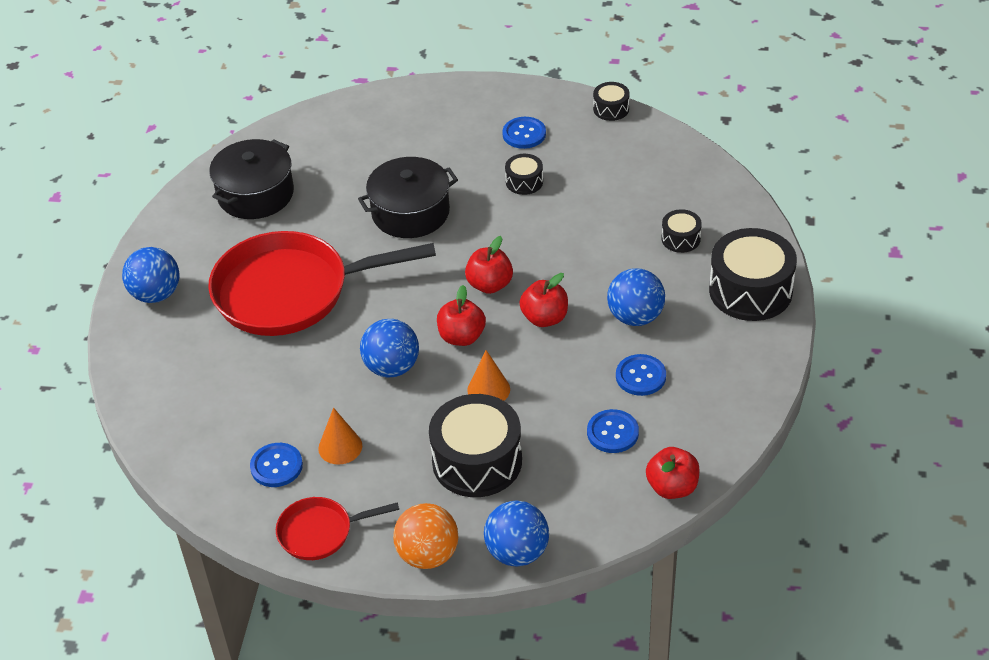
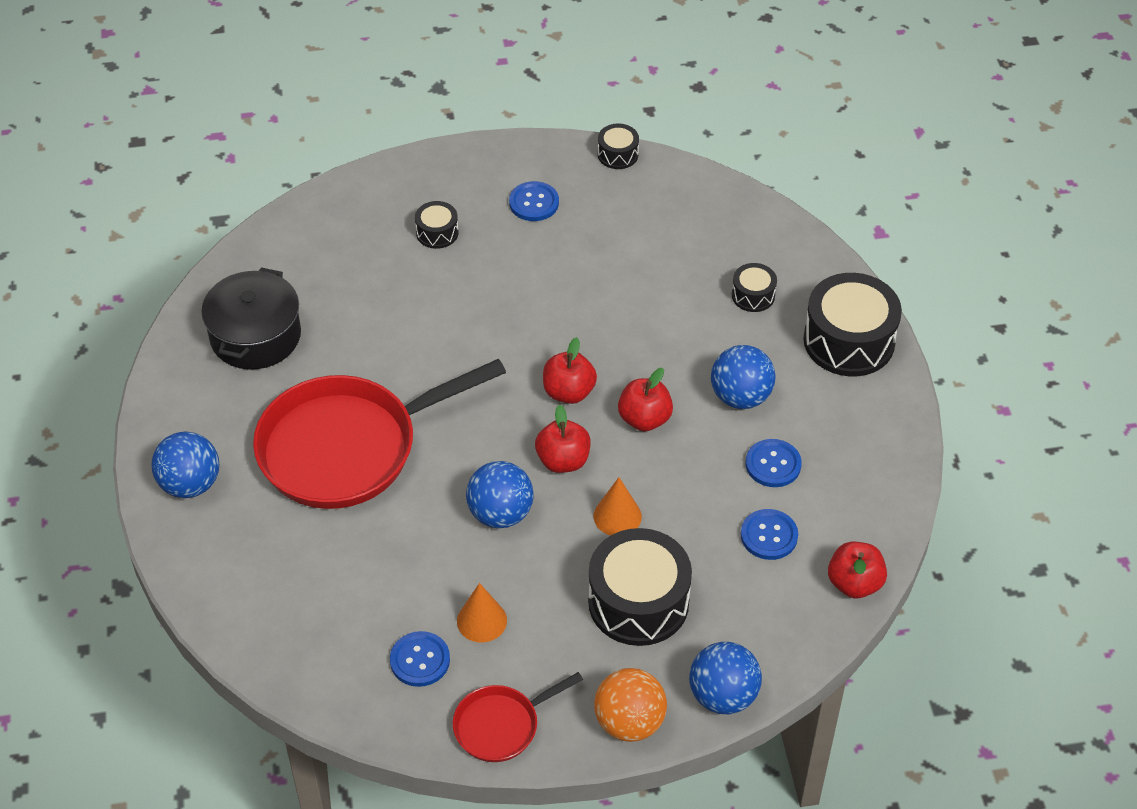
camera: 20 degrees left, 5 degrees up
black pot [358,157,458,238] -> none
black drum [505,154,543,195] -> black drum moved to [415,201,458,249]

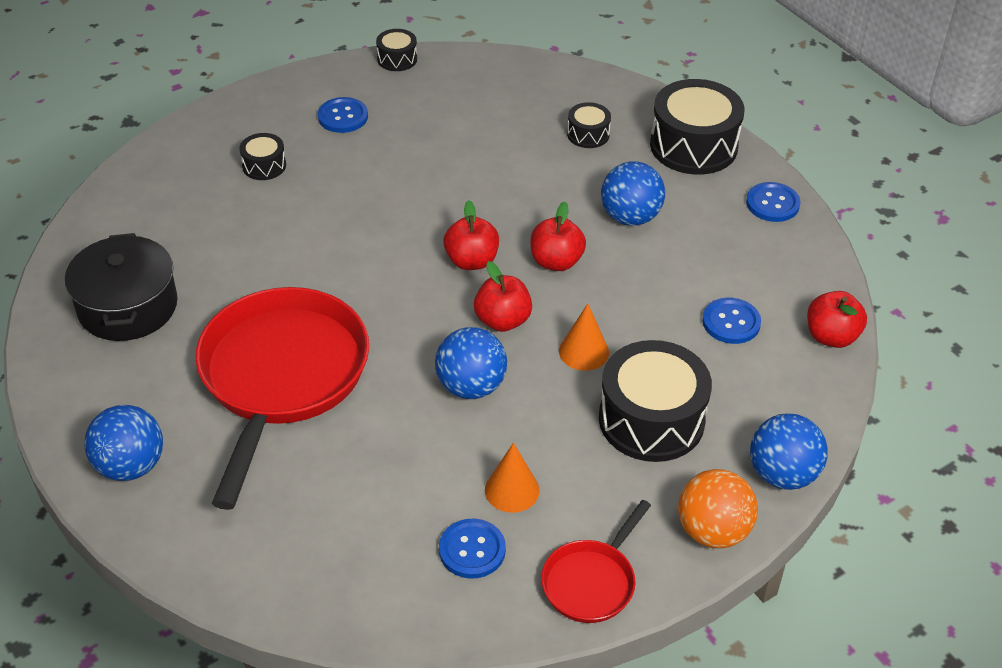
camera: 25 degrees left, 5 degrees down
red pan [253,359,506,509] -> red pan turned 150 degrees clockwise [195,287,369,510]
blue button [746,439,802,487] -> blue button moved to [746,182,800,222]

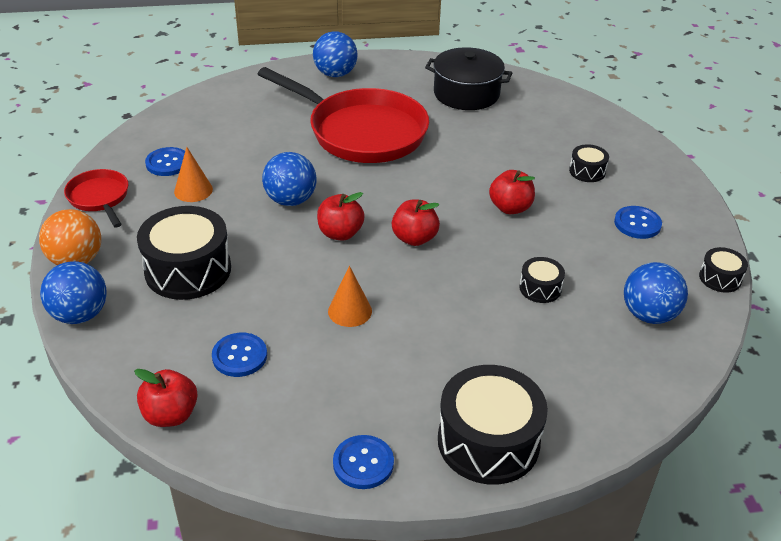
camera: 115 degrees right, 5 degrees down
red apple [530,202,586,271] -> red apple moved to [489,170,535,214]
orange cone [559,303,609,371] -> orange cone moved to [328,266,372,327]
black drum [567,102,611,148] -> black drum moved to [519,257,565,303]
blue ball [601,161,665,226] -> blue ball moved to [624,262,688,324]

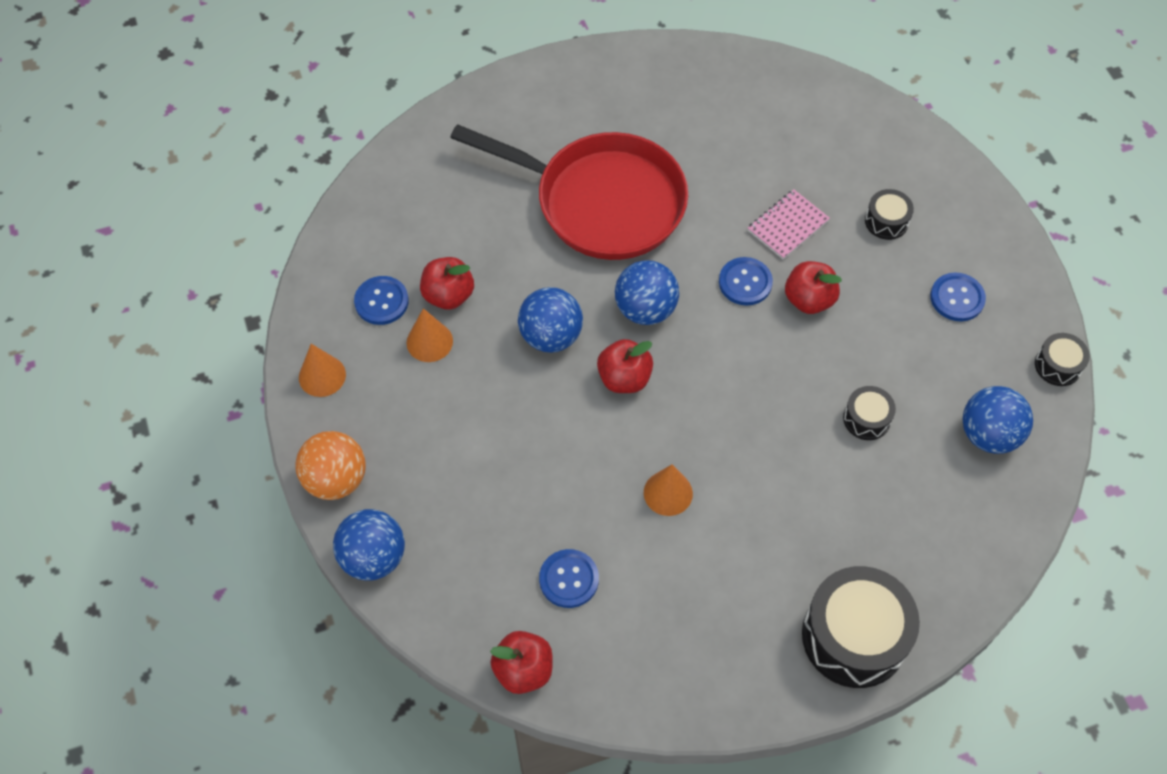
camera: 10 degrees left, 20 degrees up
red pan [64,169,128,228] -> orange cone [299,344,346,397]
black drum [137,206,231,300] -> none
blue ball [313,31,357,77] -> blue ball moved to [615,260,679,325]
blue button [333,435,394,489] -> blue button moved to [719,257,773,305]
red apple [392,200,440,246] -> red apple moved to [420,257,474,310]
black pot [425,47,512,110] -> none
none -> pink notebook [748,189,830,259]

